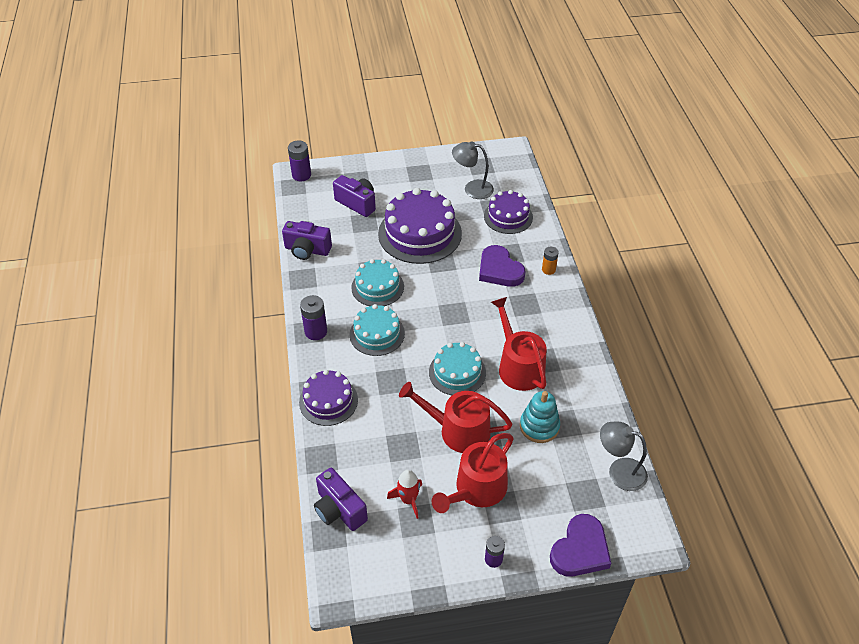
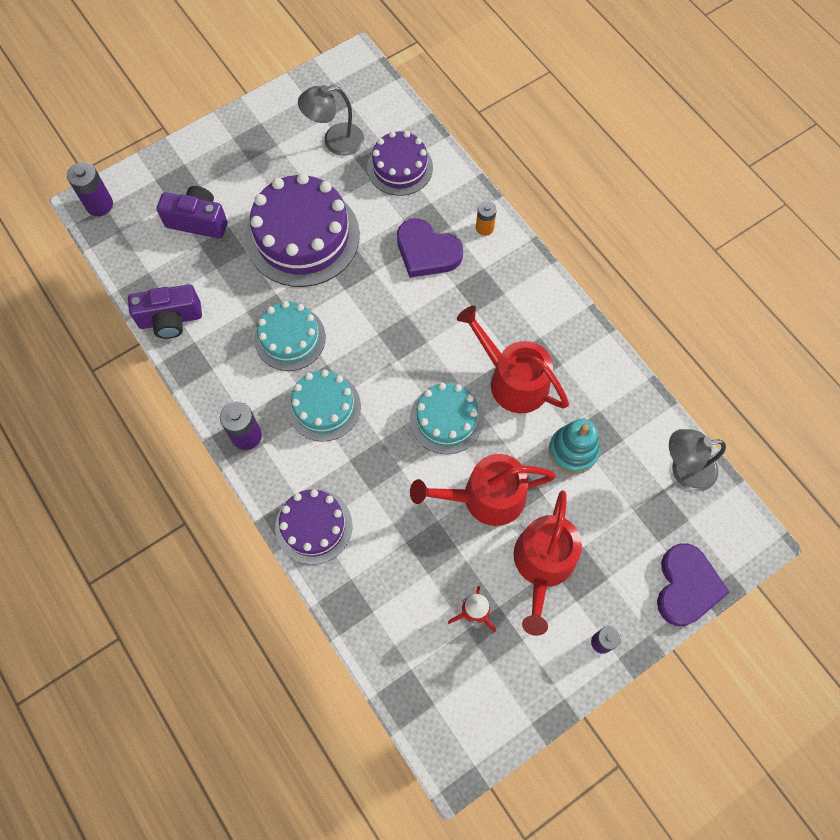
camera: 25 degrees left, 20 degrees up
purple camera [314,468,368,531] -> none

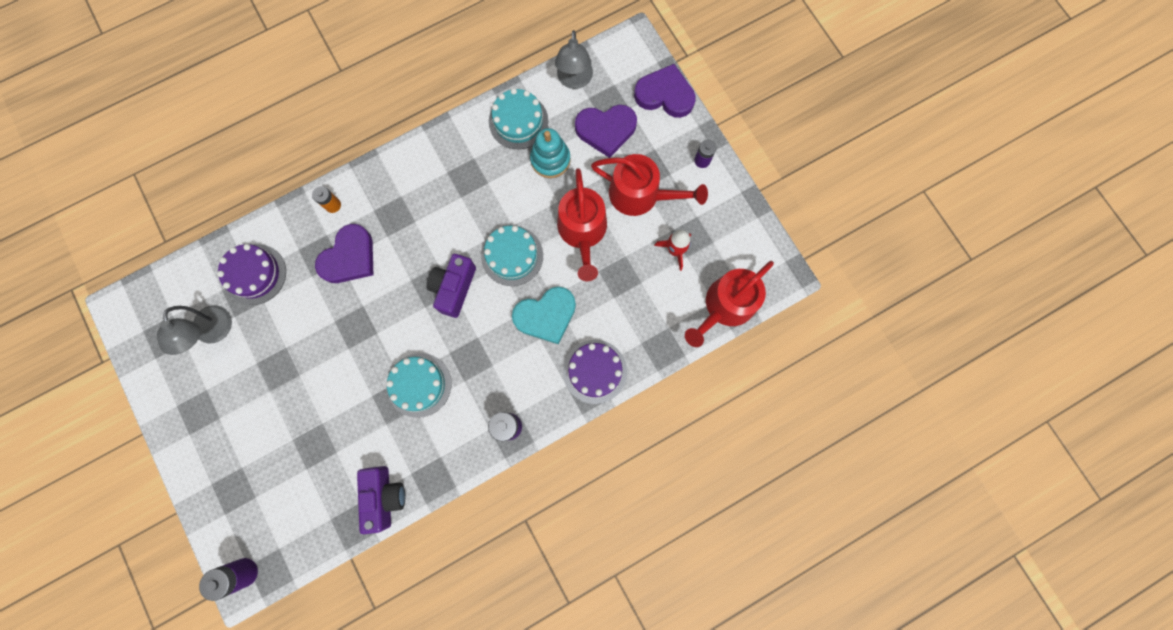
camera: 85 degrees left, 10 degrees up
purple camera [157,186,228,239] -> purple camera moved to [426,254,476,318]
purple cake [245,173,360,287] -> none
turquoise cake [287,369,361,441] -> turquoise cake moved to [489,88,548,149]
red watering can [457,306,569,413] -> red watering can moved to [685,261,774,347]
none -> turquoise heart [512,287,576,344]
none -> purple heart [575,105,637,158]

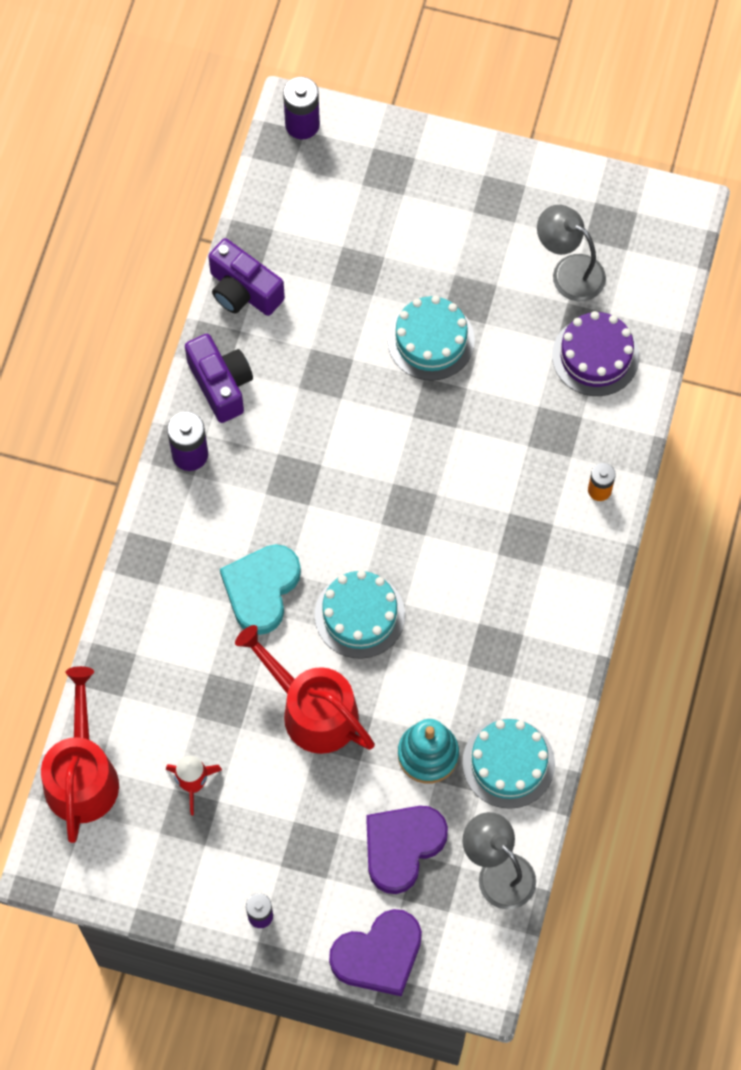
camera: 135 degrees right, 10 degrees down
purple heart [315,224,373,283] -> none
turquoise cake [386,353,452,418] -> turquoise cake moved to [388,296,475,381]
purple camera [426,254,476,318] -> purple camera moved to [185,334,253,423]
purple cake [563,340,627,404] -> none
red watering can [591,154,708,216] -> none

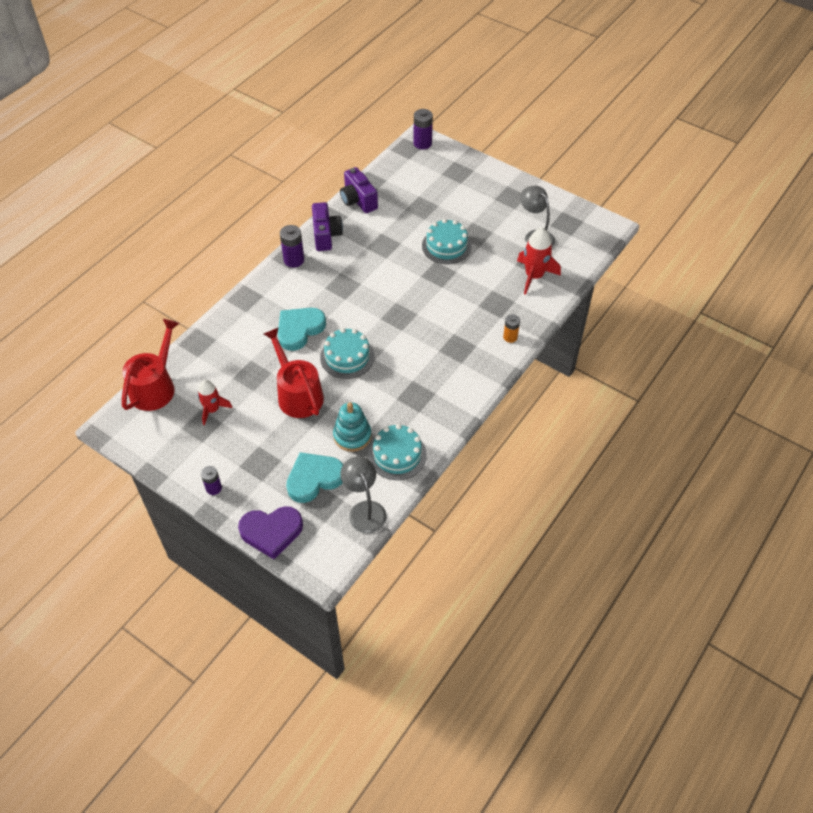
camera: 20 degrees right, 15 degrees down
purple heart [366,806,448,894] -> turquoise heart [286,452,343,503]
purple cake [552,311,639,396] -> red rocket [517,228,561,295]

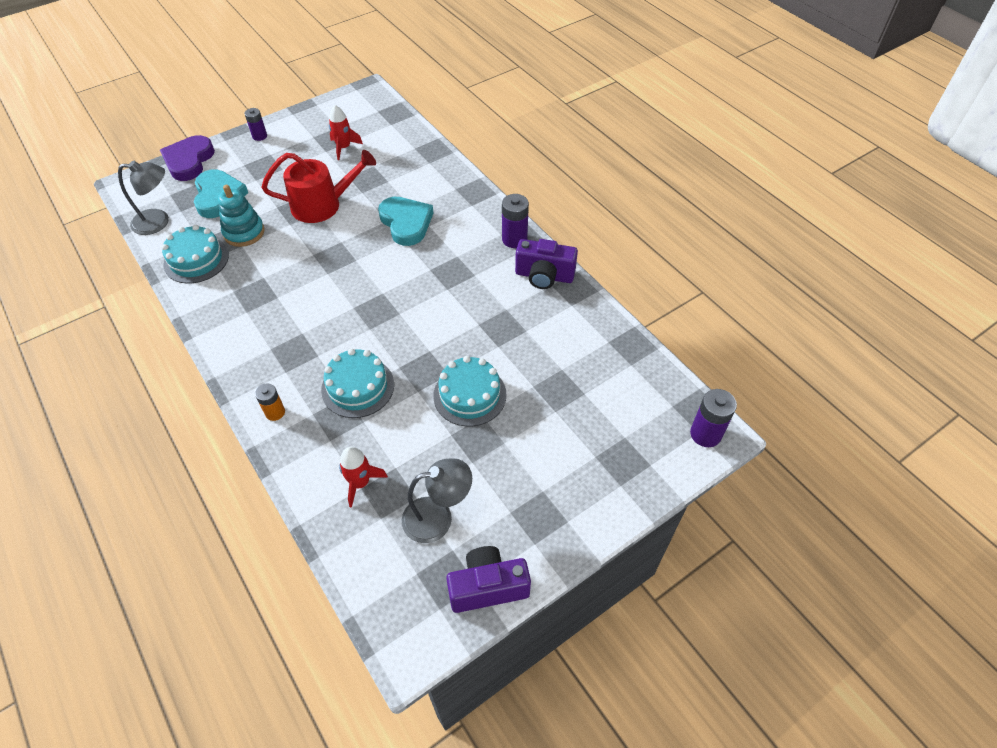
camera: 110 degrees right, 0 degrees up
red watering can [122,319,180,411] -> none
turquoise cake [320,328,374,379] -> turquoise cake moved to [321,348,394,418]
purple camera [340,167,378,213] -> purple camera moved to [446,546,531,613]
red rocket [517,228,561,295] -> red rocket [339,447,388,508], size x0.66

